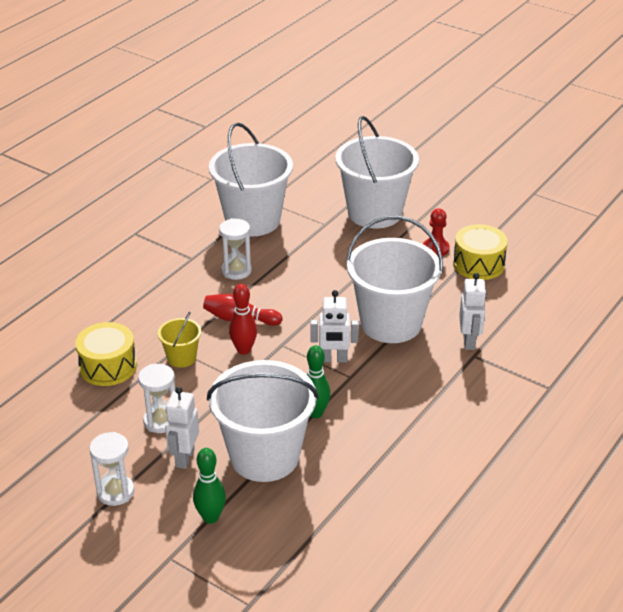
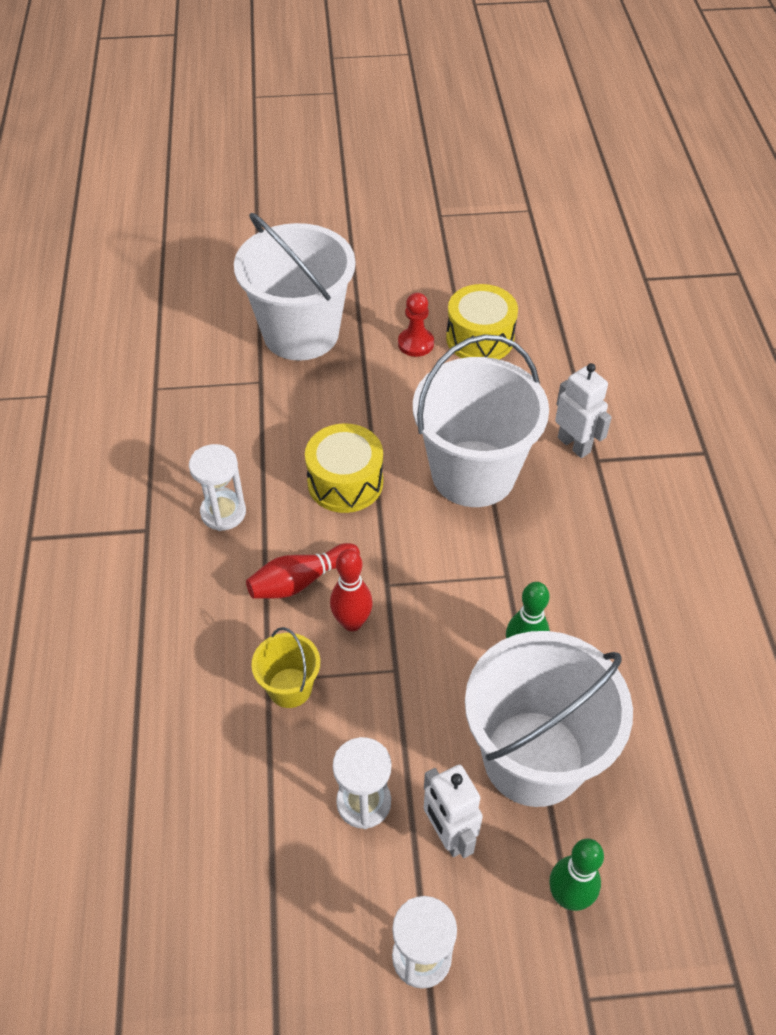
camera: 40 degrees left, 15 degrees up
yellow drum [75,322,137,386] -> yellow drum moved to [305,423,383,513]
white bucket [209,123,293,236] -> none
white robot [310,290,359,363] -> none

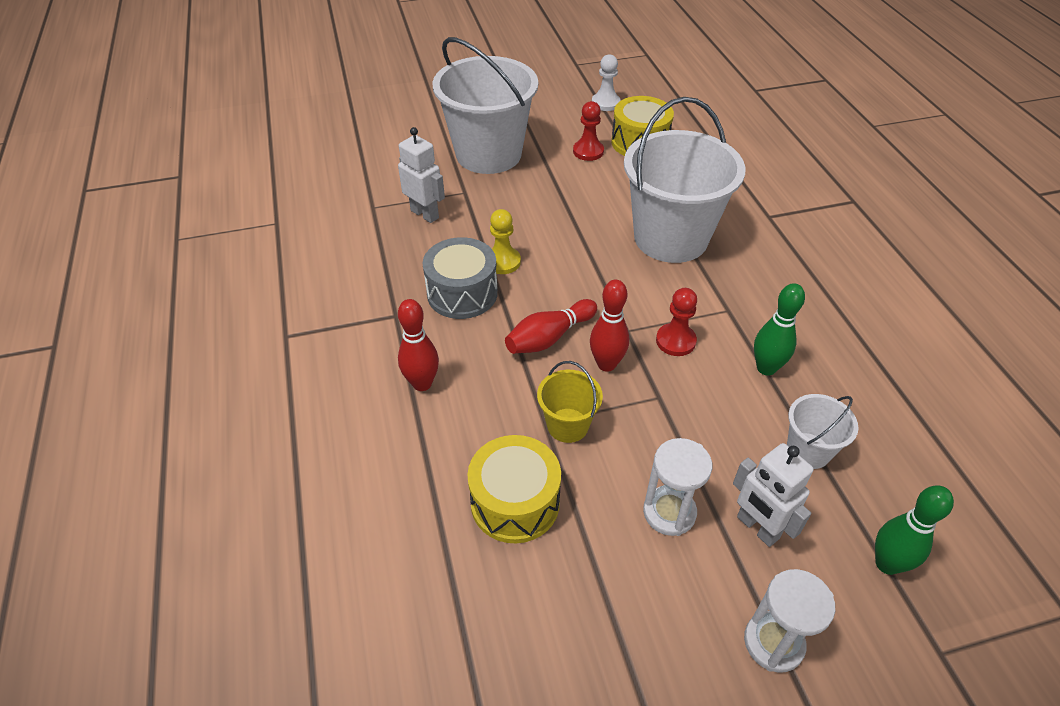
camera: 10 degrees left, 5 degrees down
white hourglass [189,444,246,531] -> grey drum [422,237,498,319]
yellow drum [305,423,383,513] -> yellow drum moved to [467,435,561,543]
white bucket [465,631,633,807] -> white bucket [787,394,858,469], size x0.45
white robot [555,363,612,458] -> white robot moved to [398,127,445,223]
none -> red bowling pin [398,299,439,391]
none -> yellow pawn [490,209,521,274]
none -> white pawn [592,54,620,111]
none -> red pawn [656,288,697,356]

